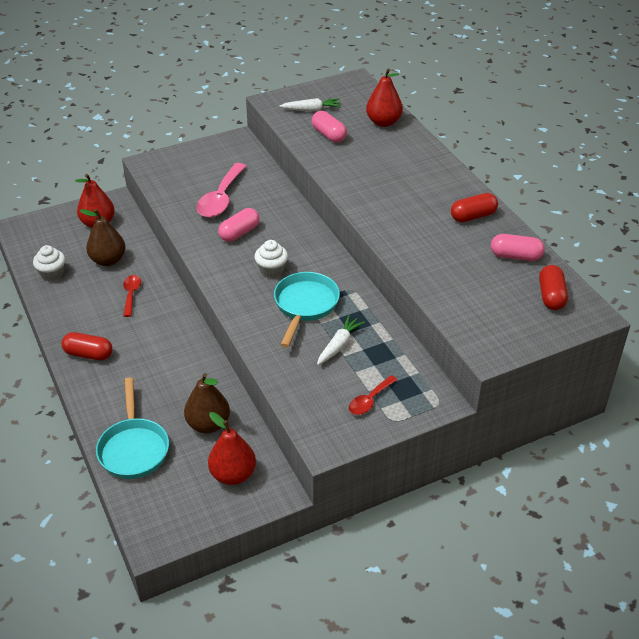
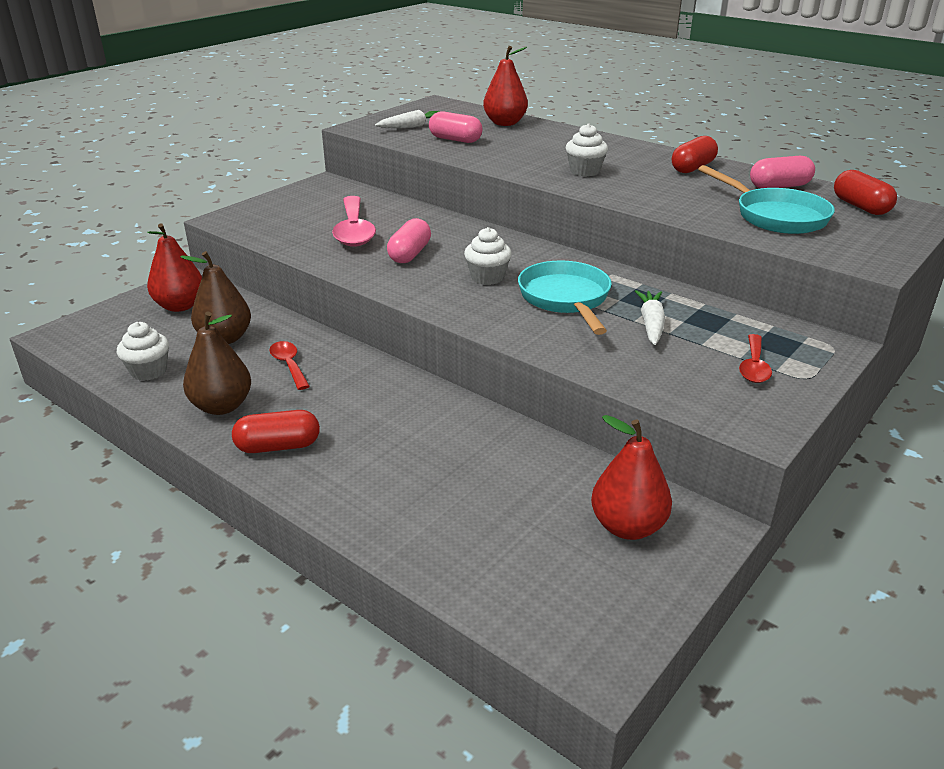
camera: 25 degrees left, 10 degrees down
turquoise pan [96,377,169,479] -> turquoise pan moved to [698,165,835,234]
brown pear [184,373,230,433] -> brown pear moved to [183,311,251,415]
none -> white cupcake [566,123,608,177]

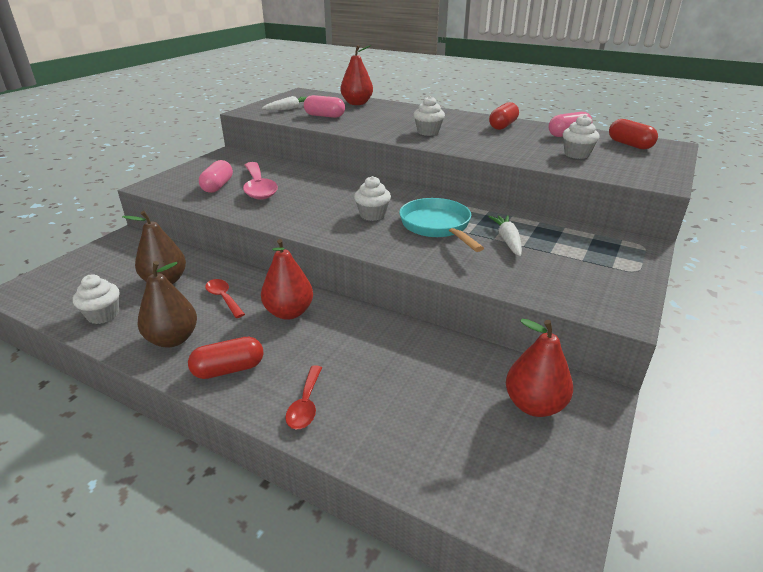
camera: 10 degrees left, 0 degrees up
red pear [147,223,202,312] -> red pear moved to [261,239,313,320]
pink capsule [387,218,431,263] -> pink capsule moved to [199,160,233,193]
turquoise pan [698,165,835,234] -> white cupcake [563,115,600,159]
red spoon [739,334,772,383] -> red spoon moved to [285,365,322,429]

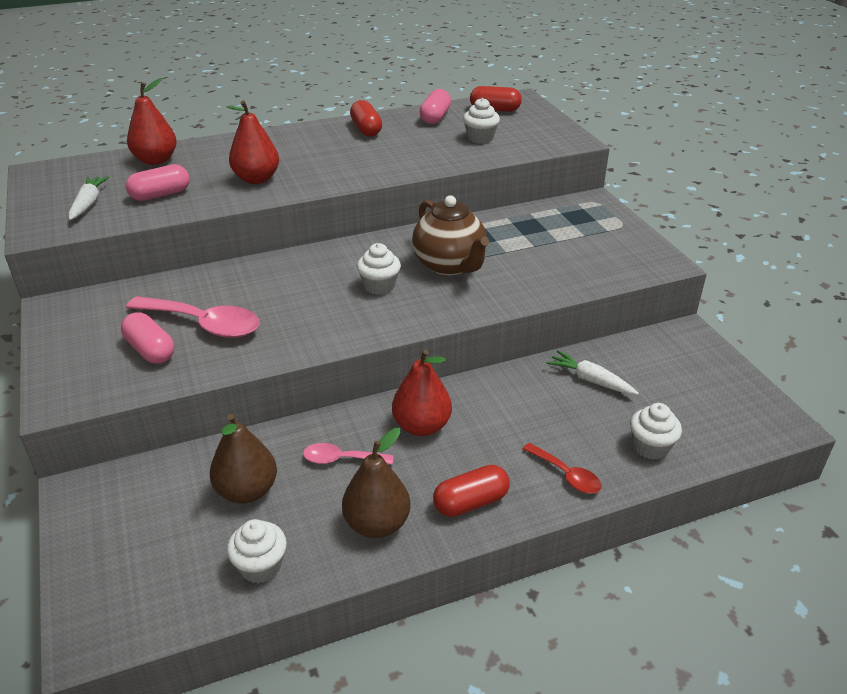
camera: 50 degrees left, 5 degrees up
red capsule [188,337,263,379] -> red capsule turned 45 degrees clockwise [433,465,510,517]
red spoon [205,279,245,318] -> pink spoon [303,443,394,464]
turquoise pan [399,198,484,252] -> brown teapot [412,195,489,276]
white cupcake [414,96,445,136] -> white cupcake moved to [630,403,682,460]
white carrot [488,215,522,256] -> white carrot moved to [547,350,639,395]
red pear [506,319,573,417] -> red pear moved to [226,101,279,184]

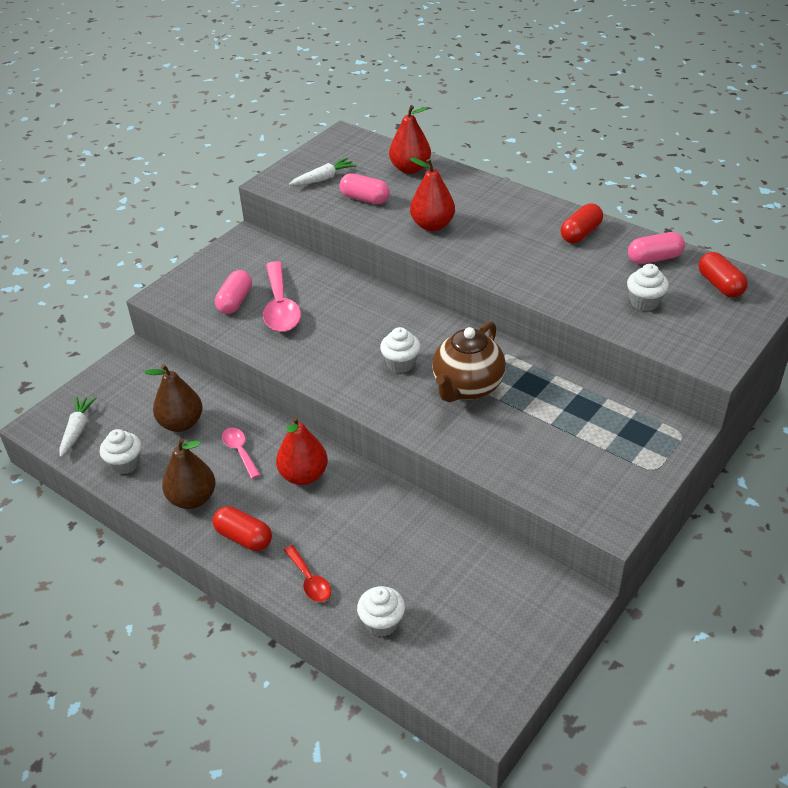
camera: 60 degrees right, 5 degrees up
red spoon [523,443,601,494] -> red spoon turned 45 degrees counterclockwise [284,545,331,602]
white carrot [547,350,639,395] -> white carrot moved to [59,397,96,457]

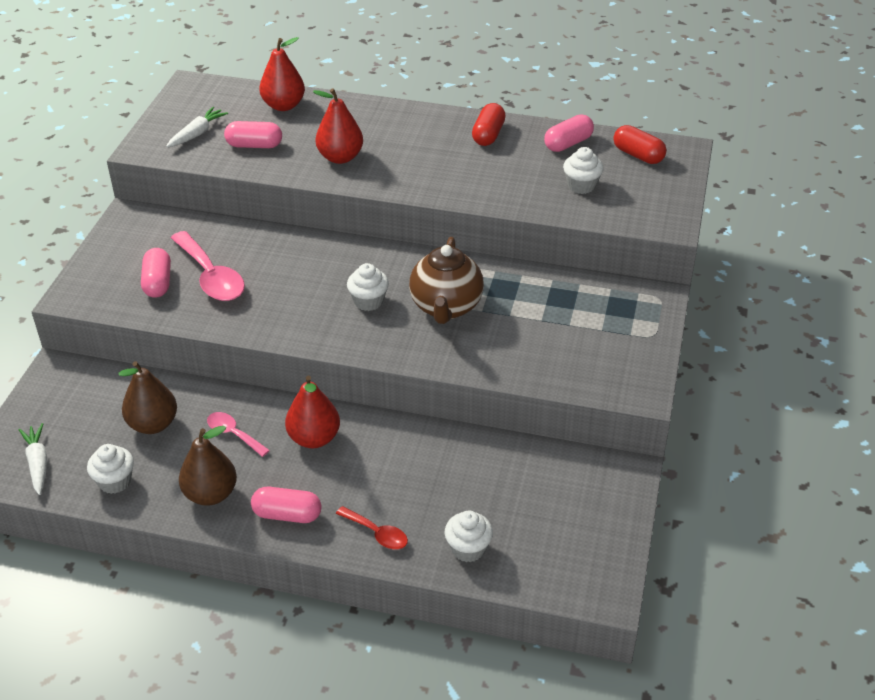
camera: 25 degrees left, 0 degrees up
red capsule [213,506,272,551] -> pink capsule [251,487,322,523]

